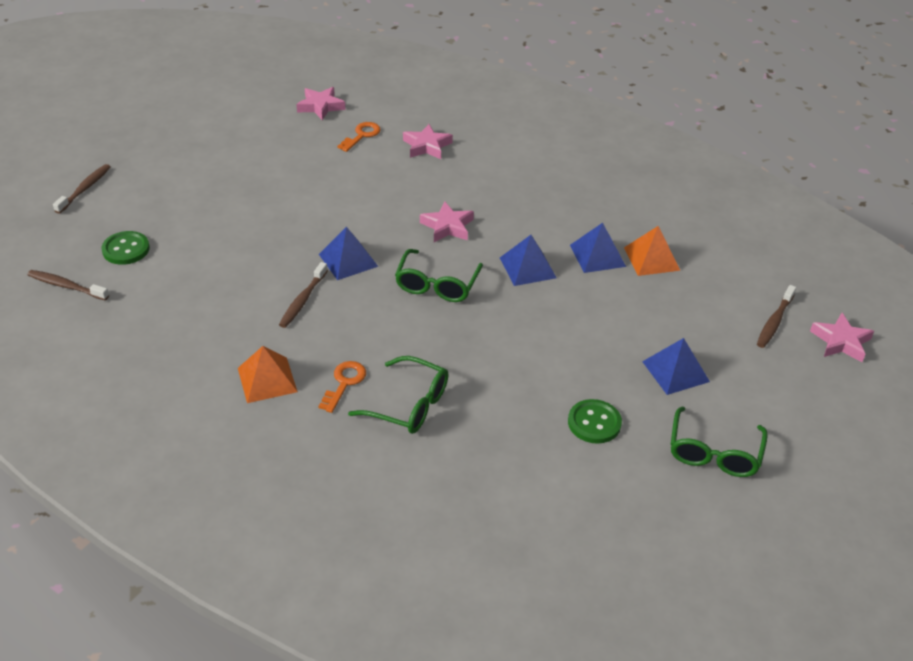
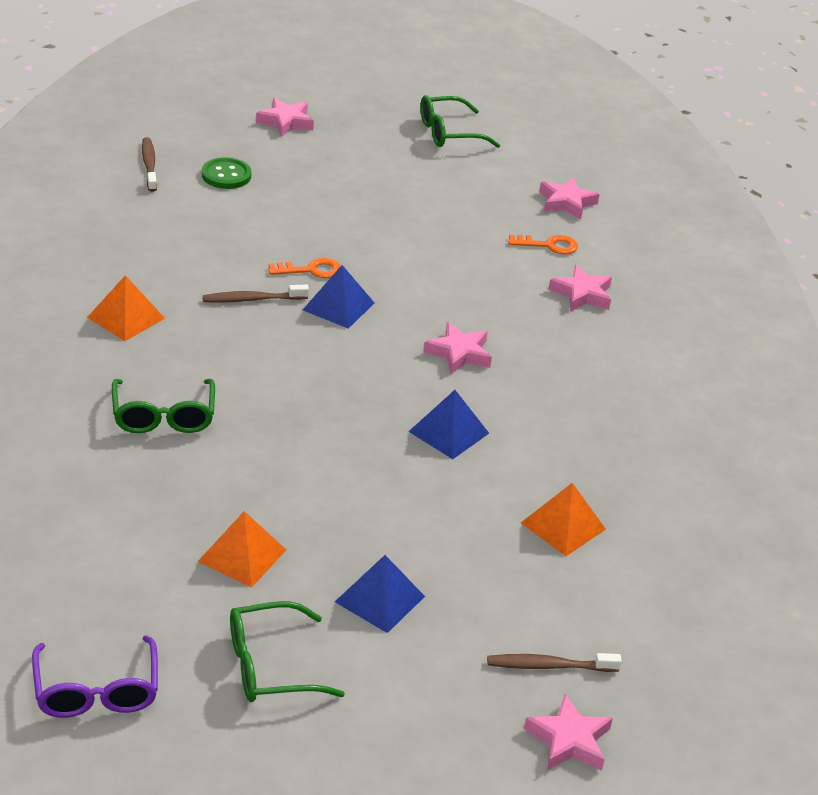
camera: 55 degrees right, 5 degrees down
brown toothbrush [53,164,110,214] -> pink star [256,98,314,137]
orange key [318,361,366,413] -> orange key moved to [268,258,340,278]
green glasses [395,249,483,302] -> green glasses moved to [420,95,500,148]
green button [568,399,622,443] -> orange pyramid [197,511,286,588]
blue pyramid [570,223,626,273] -> none
none -> purple glasses [32,635,158,718]

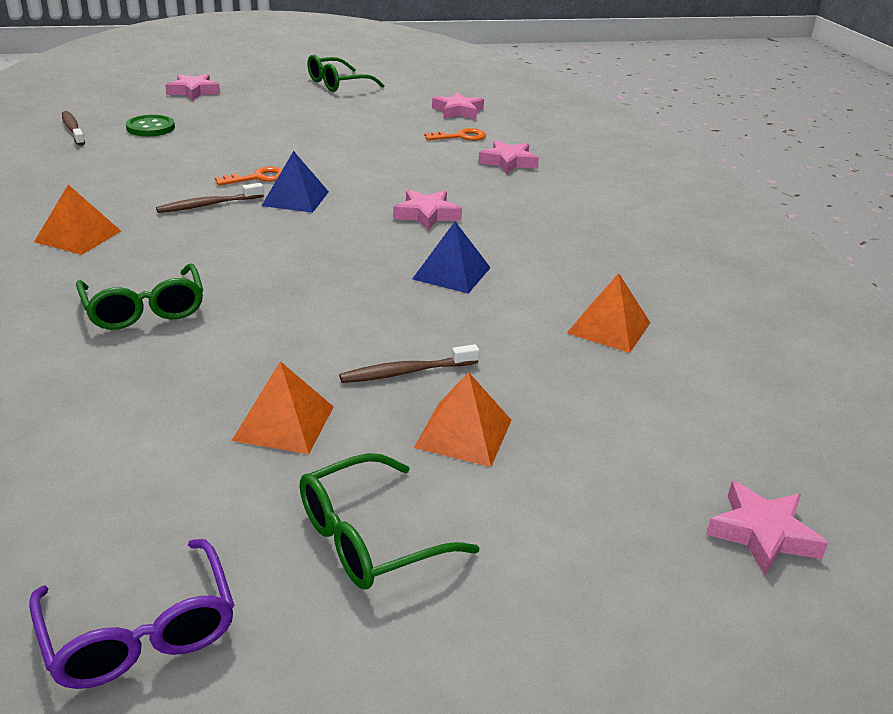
camera: 15 degrees left, 5 degrees down
blue pyramid [335,555,425,633] -> orange pyramid [414,372,512,467]
brown toothbrush [487,653,622,672] -> brown toothbrush moved to [339,344,479,383]

